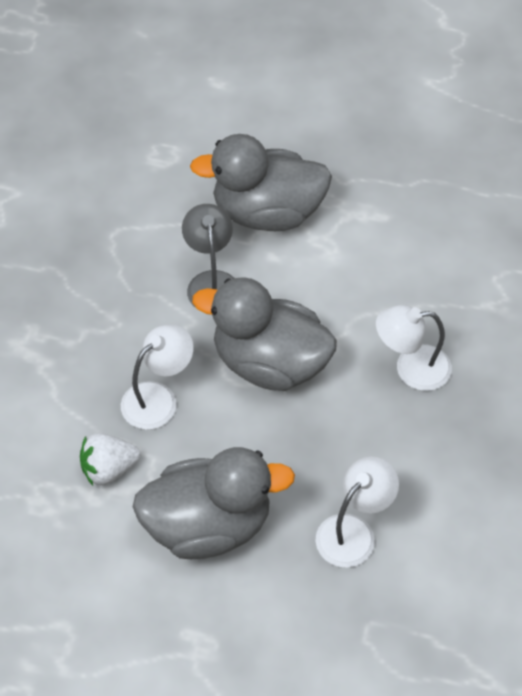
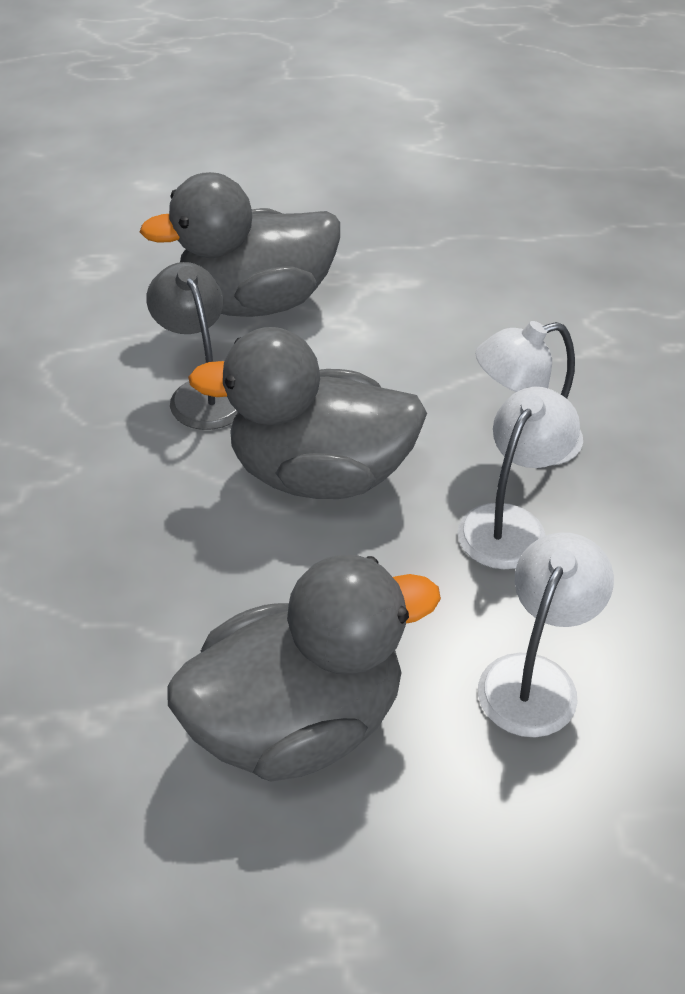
camera: 15 degrees left, 10 degrees down
white strawberry [80,433,140,485] -> none
white lamp [121,324,194,430] -> white lamp moved to [457,387,580,569]

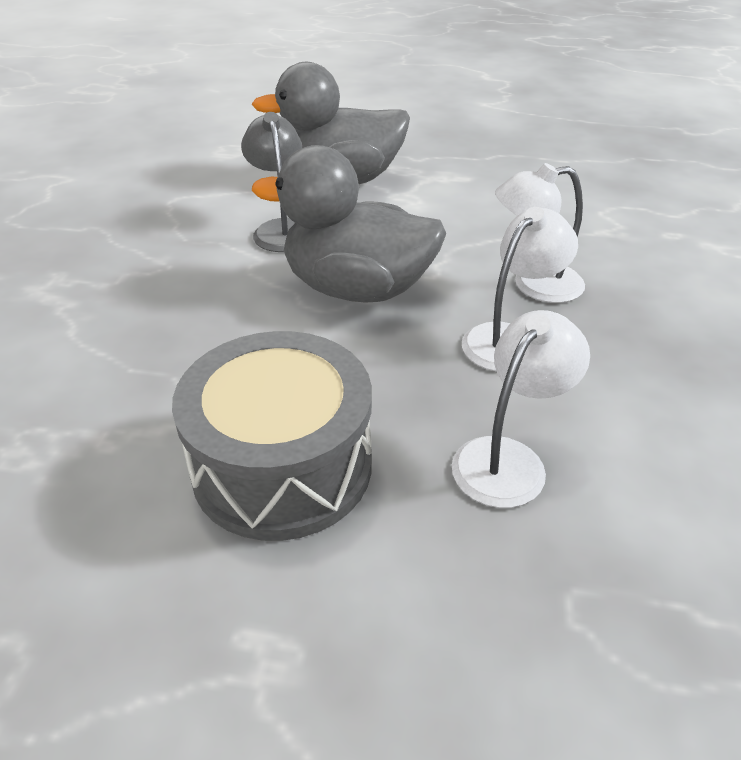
camera: 10 degrees right, 5 degrees down
grey duck [167,555,441,782] -> grey drum [172,331,372,541]

